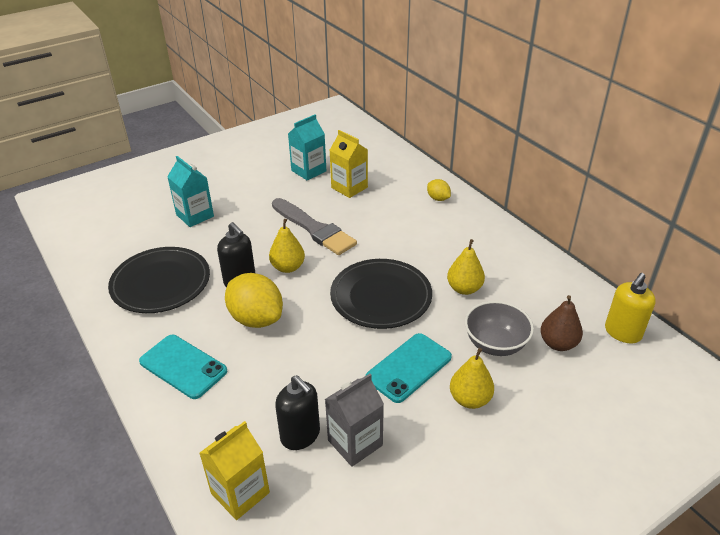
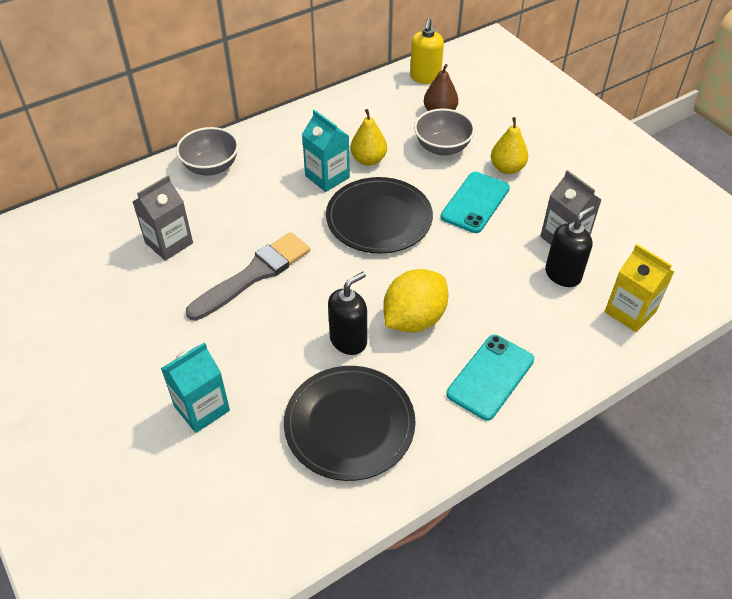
camera: 90 degrees left, 10 degrees up
yellow pear [269,219,305,273] -> none
turquoise carton [288,114,326,180] -> turquoise carton moved to [302,110,350,192]
yellow carton [330,130,368,198] -> grey carton [133,175,193,261]
turquoise phone [366,333,452,403] -> turquoise phone turned 75 degrees clockwise [441,172,510,233]
yellow lemon [427,179,451,201] -> grey bowl [176,127,239,176]
yellow soap dispenser [605,273,656,343] -> yellow soap dispenser turned 60 degrees clockwise [410,18,444,84]

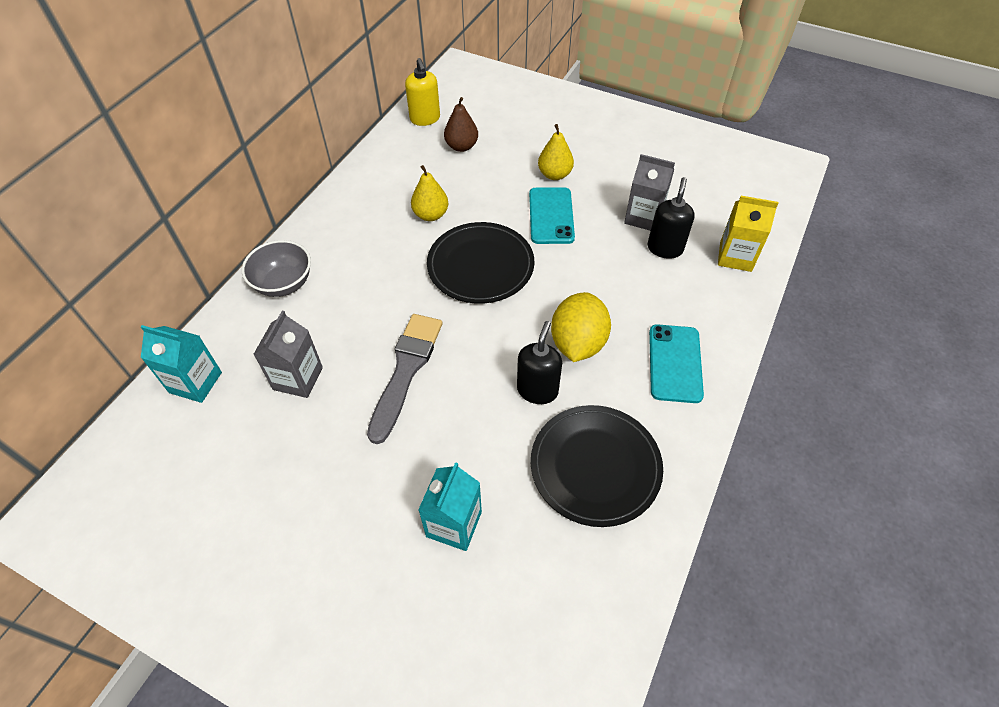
camera: 30 degrees left, 5 degrees up
turquoise carton [302,110,350,192] -> turquoise carton moved to [141,325,222,403]
grey bowl [414,108,475,156] -> none

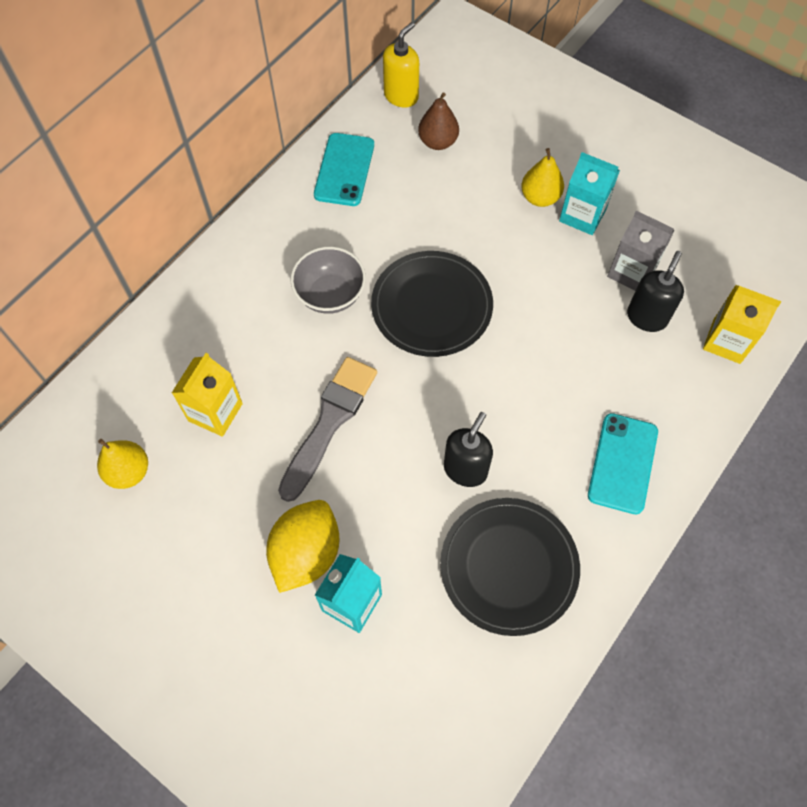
camera: 10 degrees right, 10 degrees up
turquoise carton [141,325,222,403] -> turquoise carton moved to [559,152,620,235]
grey bowl [242,240,311,297] -> grey bowl moved to [291,246,366,314]
grey carton [253,311,323,398] -> yellow carton [172,353,243,437]
yellow soap dispenser [405,58,440,126] -> yellow soap dispenser turned 135 degrees counterclockwise [383,22,419,107]
yellow pear [411,165,449,221] -> yellow pear moved to [97,439,148,489]
turquoise phone [529,187,575,244] -> turquoise phone moved to [314,133,374,206]
yellow lemon [551,292,611,362] -> yellow lemon moved to [266,500,339,593]

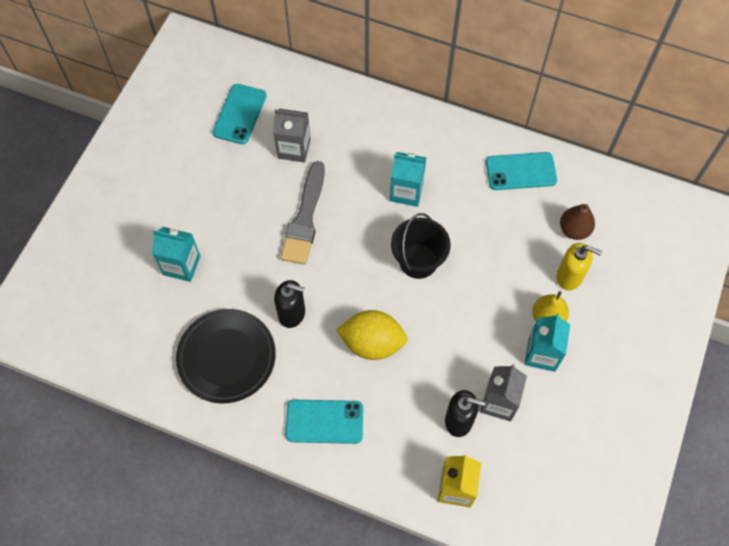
camera: 75 degrees right, 0 degrees up
yellow pear [97,439,148,489] -> turquoise phone [212,84,267,144]
yellow carton [172,353,243,437] -> grey carton [273,108,311,163]
yellow lemon [266,500,339,593] -> yellow lemon moved to [336,310,408,360]
grey brush [278,357,377,502] -> grey brush turned 90 degrees clockwise [280,161,325,265]
grey bowl [291,246,366,314] -> turquoise carton [390,152,426,207]
black plate [371,251,493,357] -> black bucket [391,213,451,279]
yellow soap dispenser [383,22,419,107] -> yellow soap dispenser moved to [556,243,602,290]

